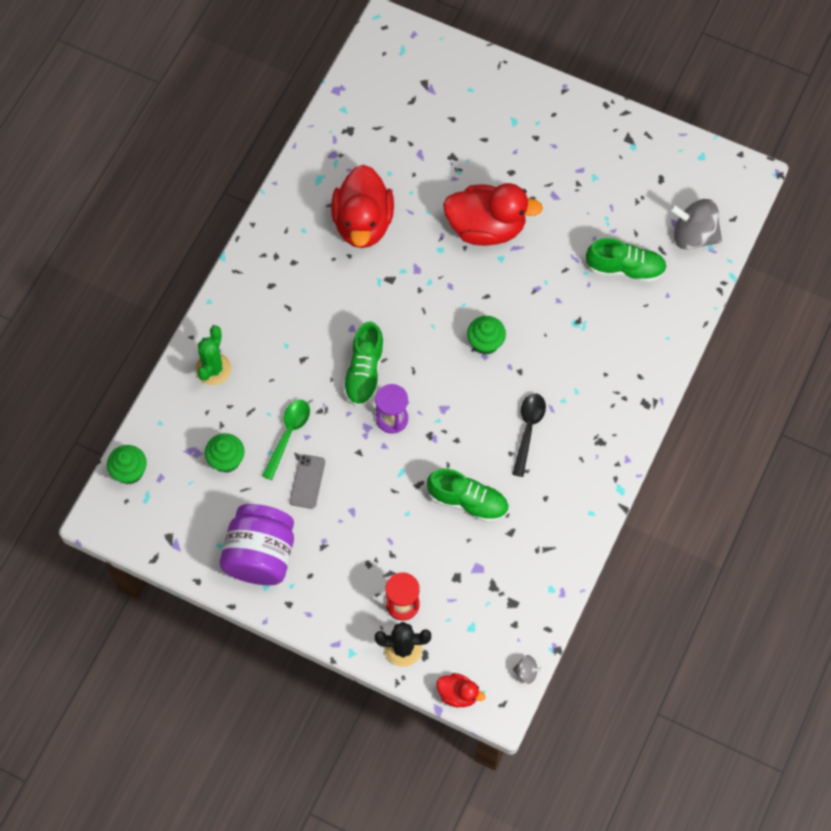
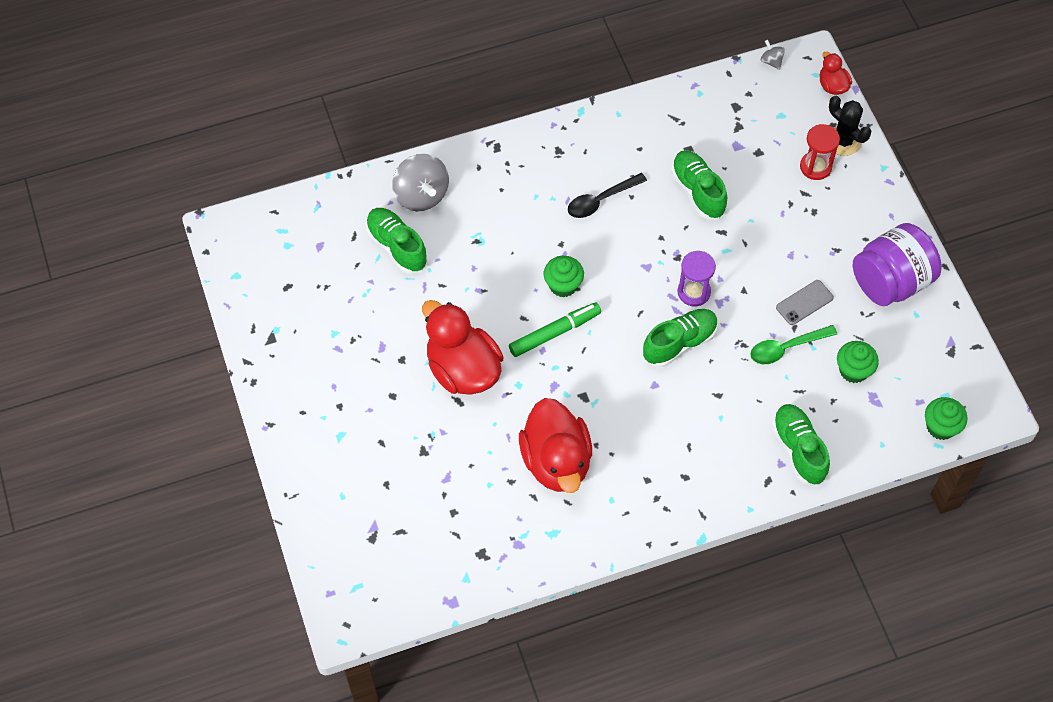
camera: 135 degrees left, 5 degrees down
green cactus [195,326,231,385] -> green shoe [772,404,830,485]
red duck [331,164,394,248] -> red duck turned 120 degrees clockwise [519,398,592,493]
grey spinning top [669,199,722,250] -> grey spinning top moved to [392,154,449,212]
none -> green marker [509,303,601,357]

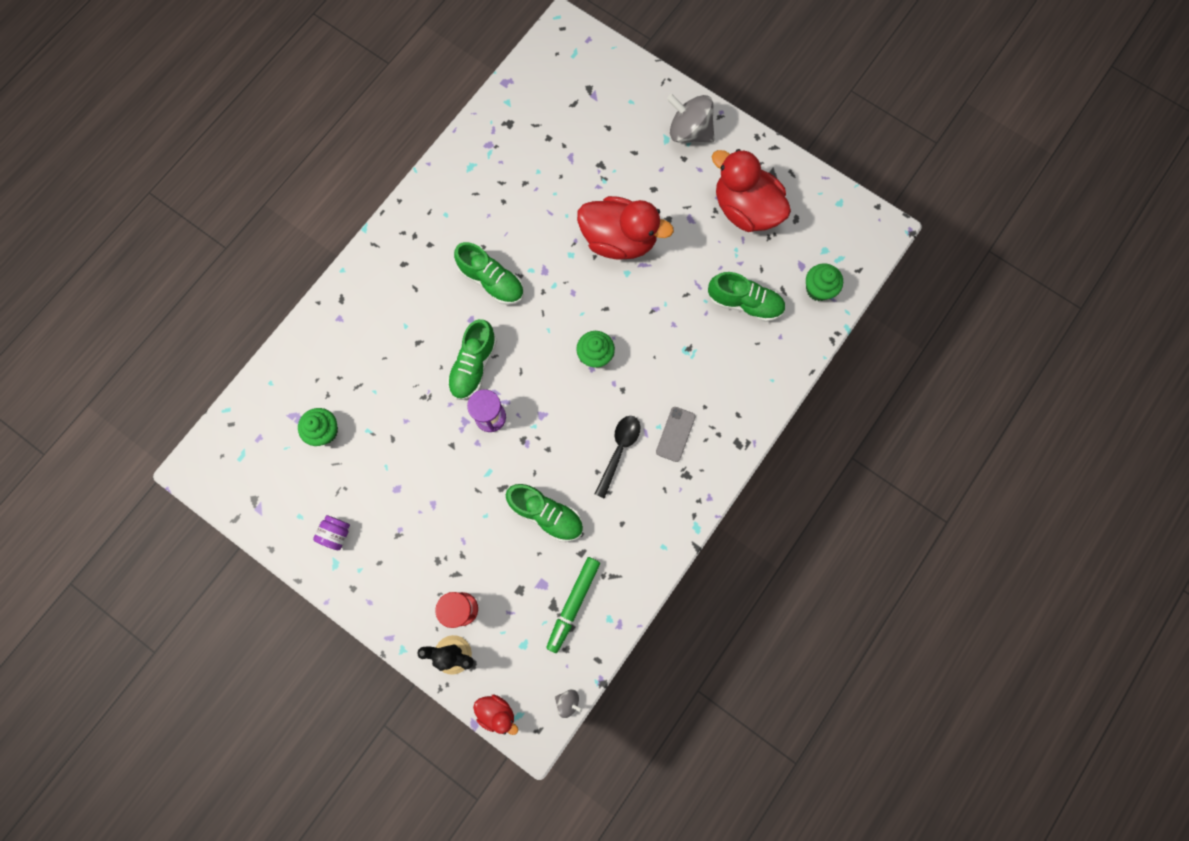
camera: 145 degrees right, 15 degrees up
grey spinning top [392,154,449,212] -> grey spinning top moved to [667,94,714,143]
green marker [509,303,601,357] -> green marker moved to [546,557,600,653]
red duck [519,398,592,493] -> red duck moved to [712,149,791,232]
green spoon [750,325,837,364] -> none
green shoe [772,404,830,485] -> green shoe moved to [454,242,524,305]
grey phone [776,280,834,325] -> grey phone moved to [656,407,696,462]
purple jar [853,223,942,306] -> purple jar [313,515,350,551], size x0.44
green cupcake [925,397,967,440] -> green cupcake moved to [806,263,843,301]

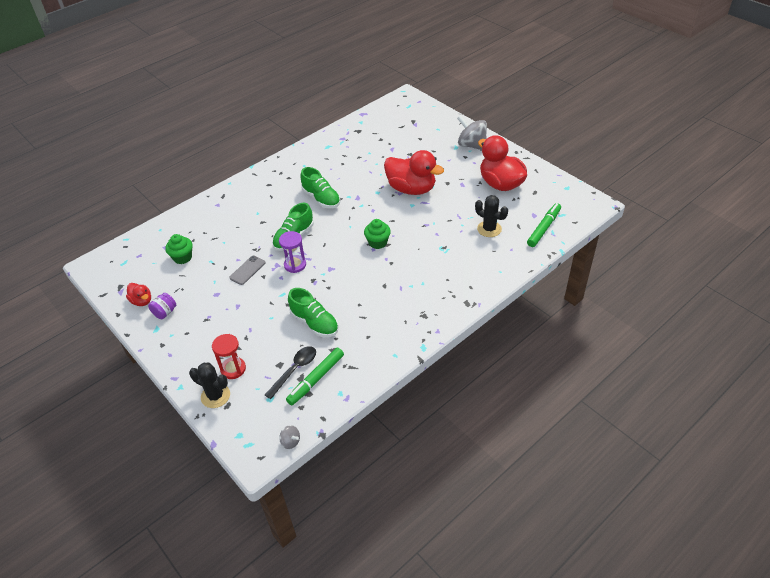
camera: 15 degrees right, 30 degrees down
red duck [473,694,518,735] -> red duck moved to [126,283,151,306]
black spoon [595,416,640,499] -> black spoon moved to [265,346,316,399]
grey phone [656,407,696,462] -> grey phone moved to [229,256,266,285]
green shoe [708,272,785,322] -> black cactus [475,195,508,237]
green cupcake [806,263,843,301] -> green marker [527,203,561,247]

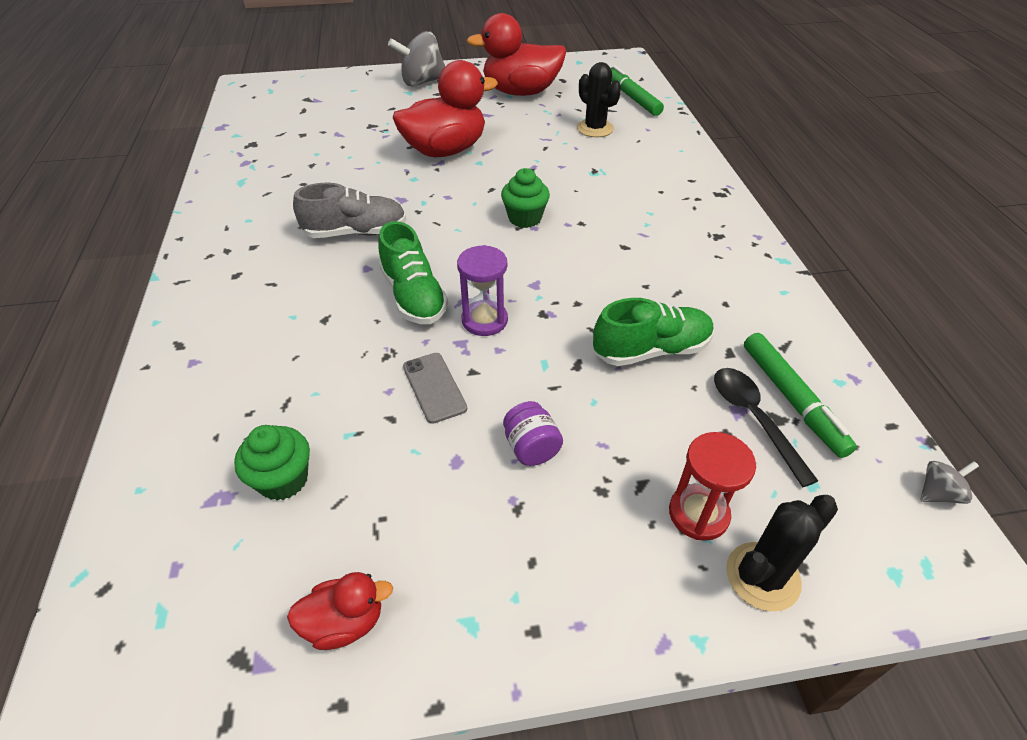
camera: 60 degrees left, 0 degrees up
purple jar [148,293,176,319] -> purple jar moved to [503,401,563,466]
green shoe [300,167,341,208] -> grey shoe [293,183,407,238]
black cactus [475,195,508,237] -> black cactus turned 75 degrees clockwise [577,62,621,137]

